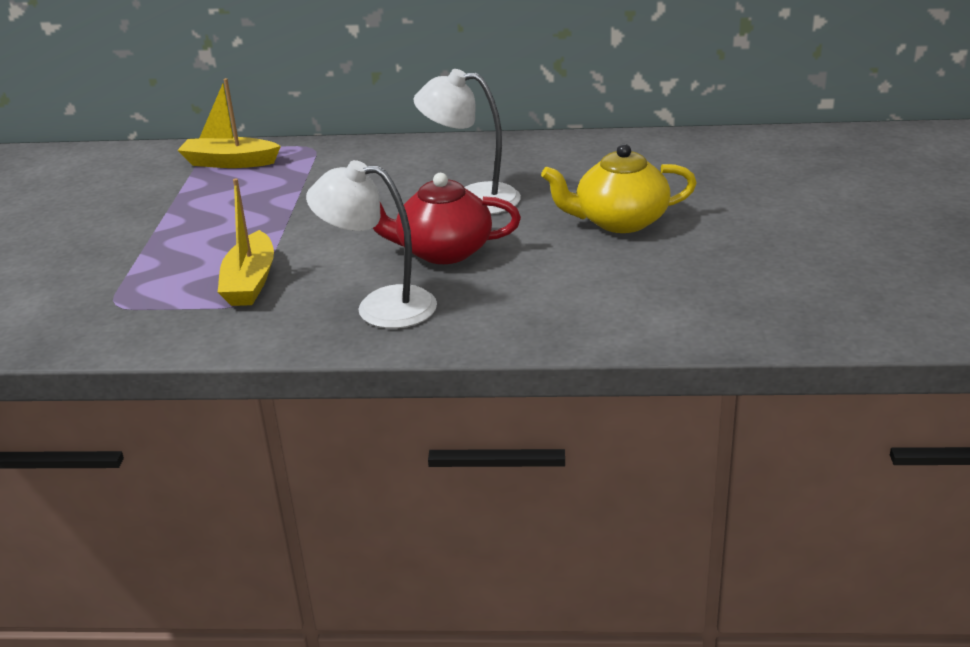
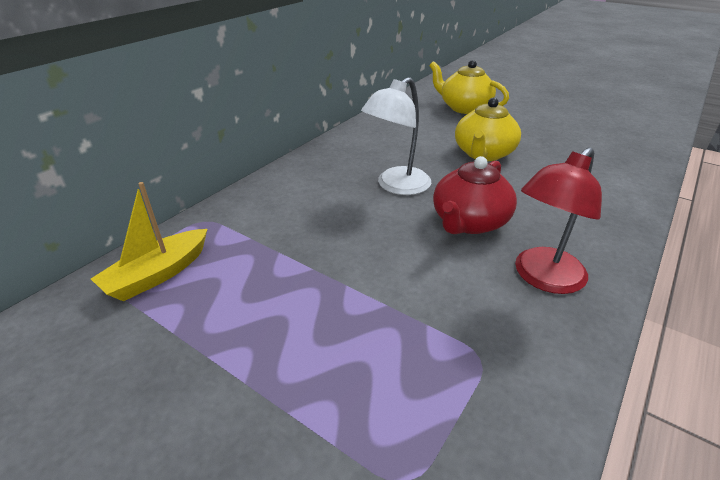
camera: 60 degrees left, 5 degrees up
yellow boat [218,178,274,306] -> none
white lamp [306,160,437,329] -> red lamp [515,147,602,294]
none -> yellow teapot [429,60,509,114]

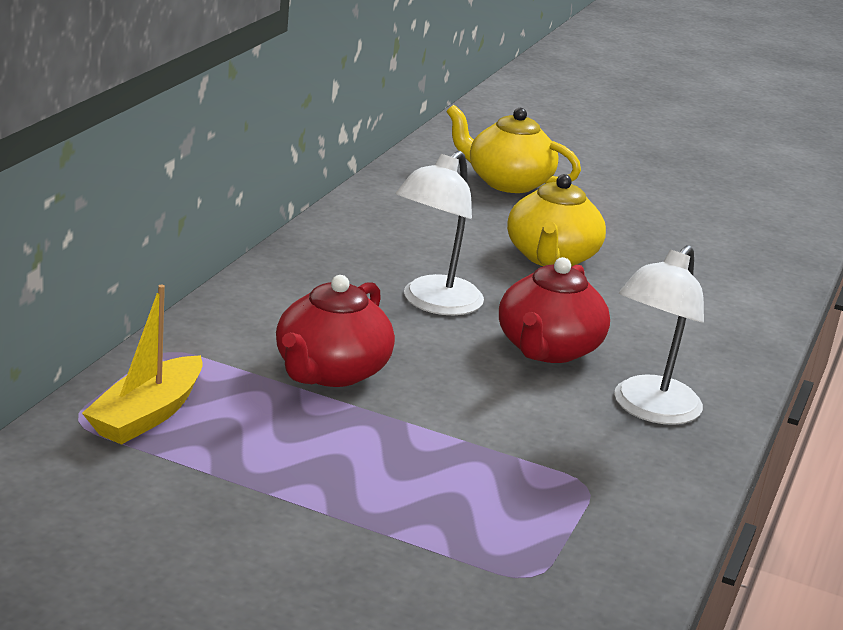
camera: 15 degrees left, 10 degrees down
red lamp [515,147,602,294] -> white lamp [614,245,704,425]
none -> red teapot [276,275,395,387]

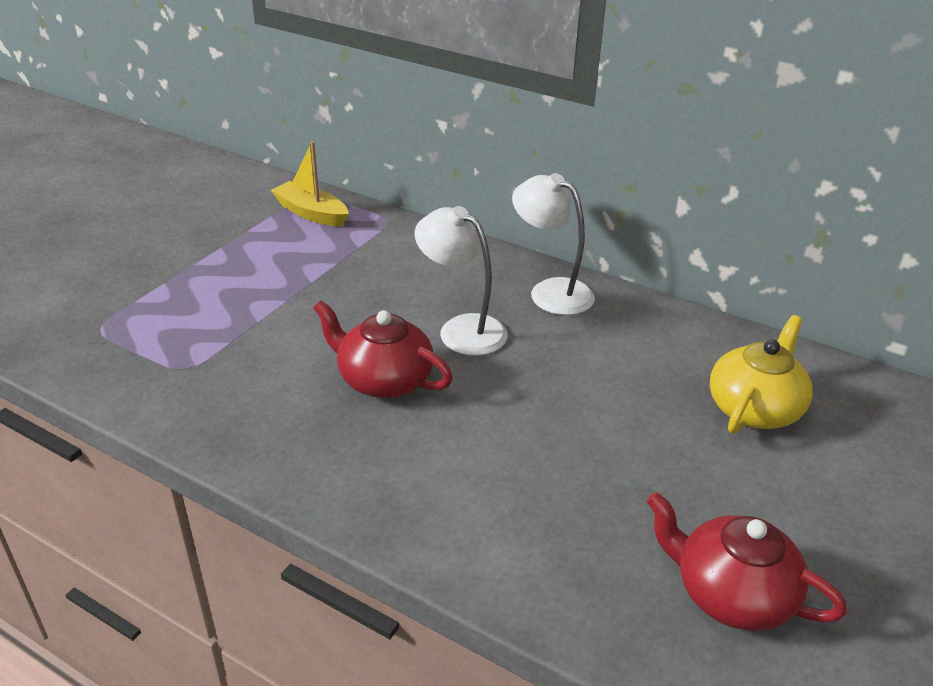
camera: 100 degrees right, 10 degrees up
red teapot [276,275,395,387] -> red teapot moved to [647,492,847,631]
yellow teapot [507,174,606,267] -> none
white lamp [614,245,704,425] -> white lamp moved to [512,173,595,315]

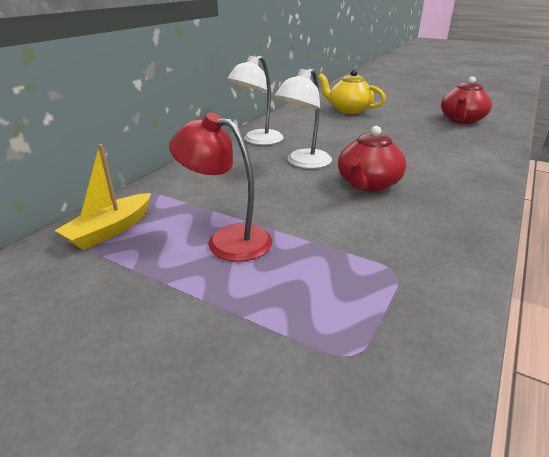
camera: 90 degrees left, 5 degrees down
none -> red lamp [169,113,272,262]

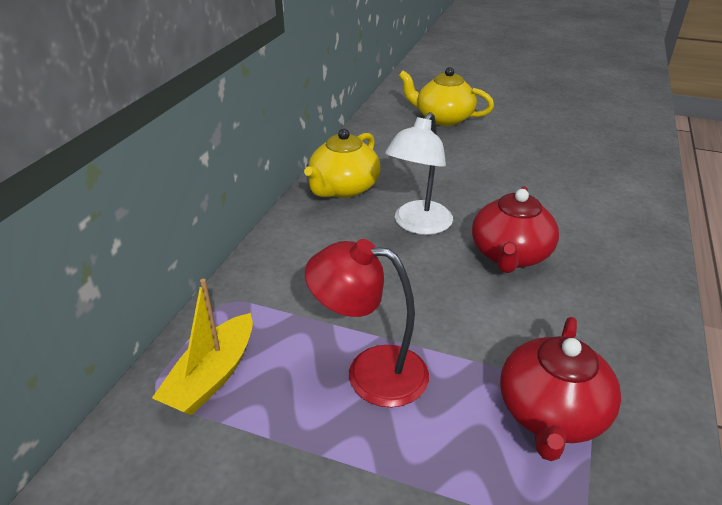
camera: 10 degrees left, 5 degrees up
white lamp [227,56,283,145] -> yellow teapot [304,129,381,198]
red teapot [441,77,492,124] -> red teapot moved to [500,317,621,461]

